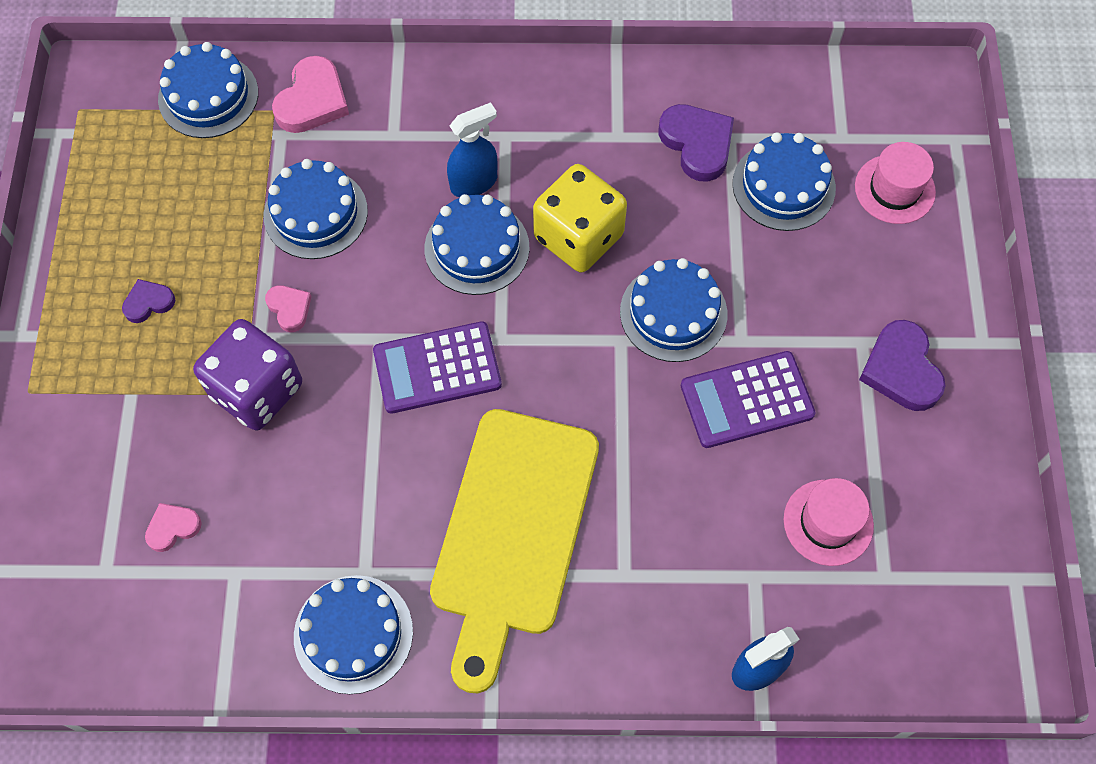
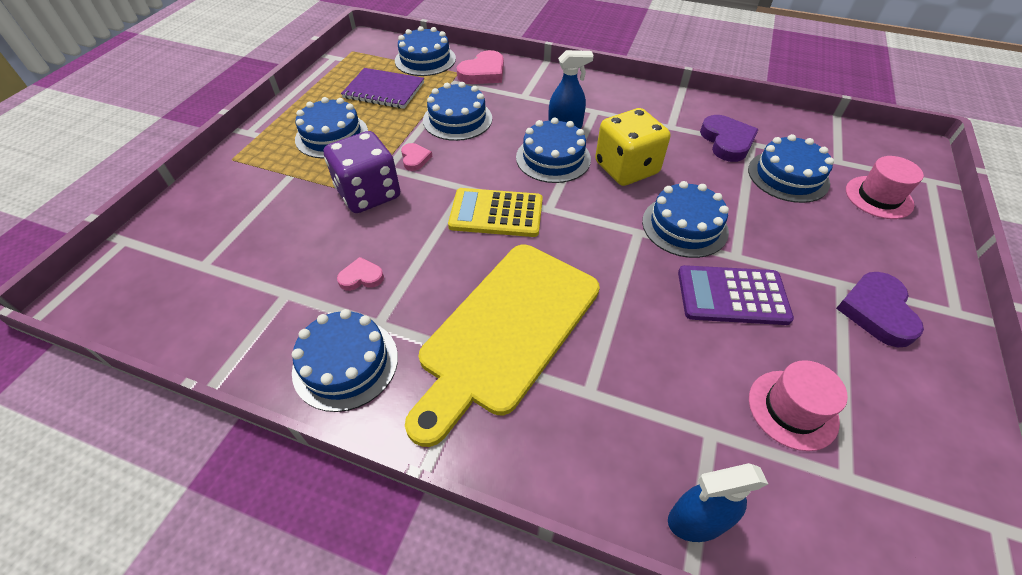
camera: 20 degrees right, 15 degrees down
purple heart [122,279,175,323] -> blue cake [295,97,368,159]
pink heart [145,503,201,552] -> pink heart moved to [337,257,384,291]
purple calculator [373,321,502,414] -> yellow calculator [448,188,543,237]
none -> purple notebook [341,68,424,109]

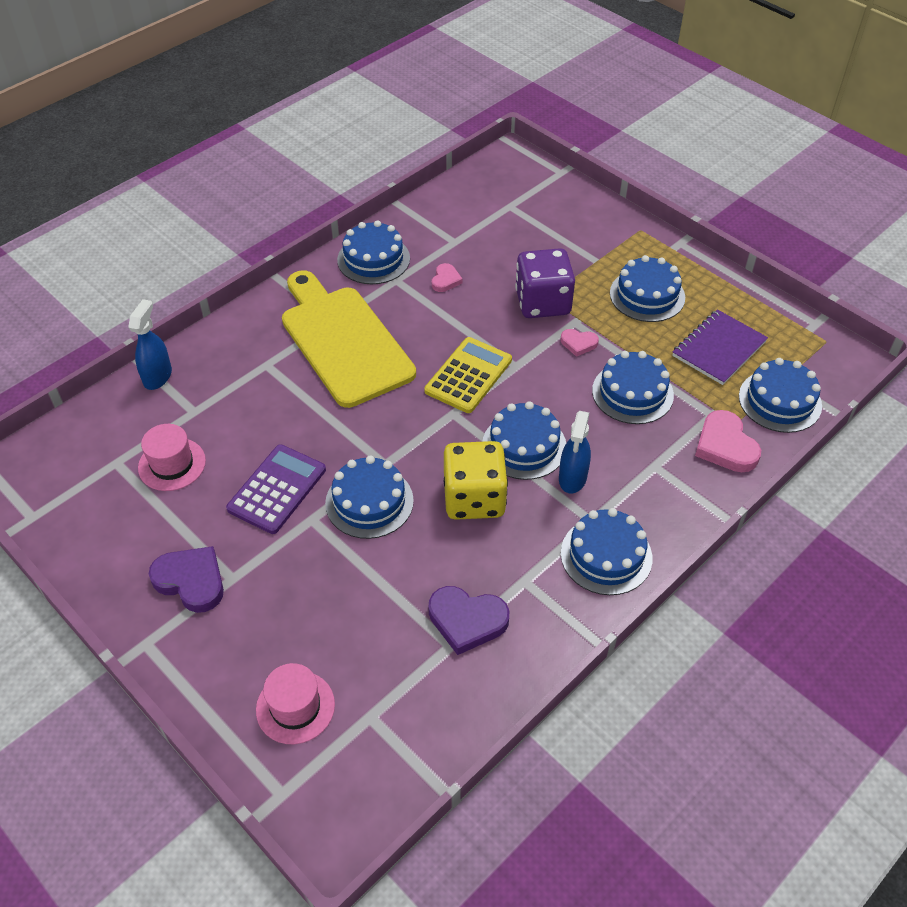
camera: 115 degrees right, 0 degrees up
blue cake [748,134,834,203] -> blue cake moved to [561,508,652,595]

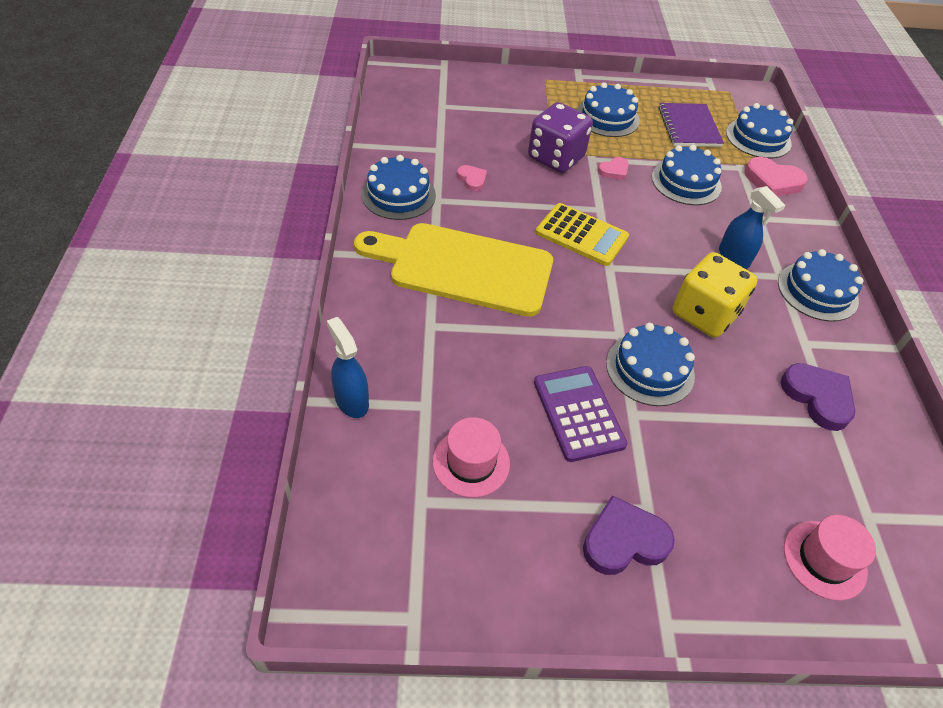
camera: 50 degrees left, 0 degrees up
yellow calculator [424,337,512,413] -> yellow calculator turned 135 degrees clockwise [536,203,629,266]
purple heart [429,586,509,655] -> purple heart turned 90 degrees counterclockwise [780,363,855,431]
blue cake [482,401,566,480] -> none

